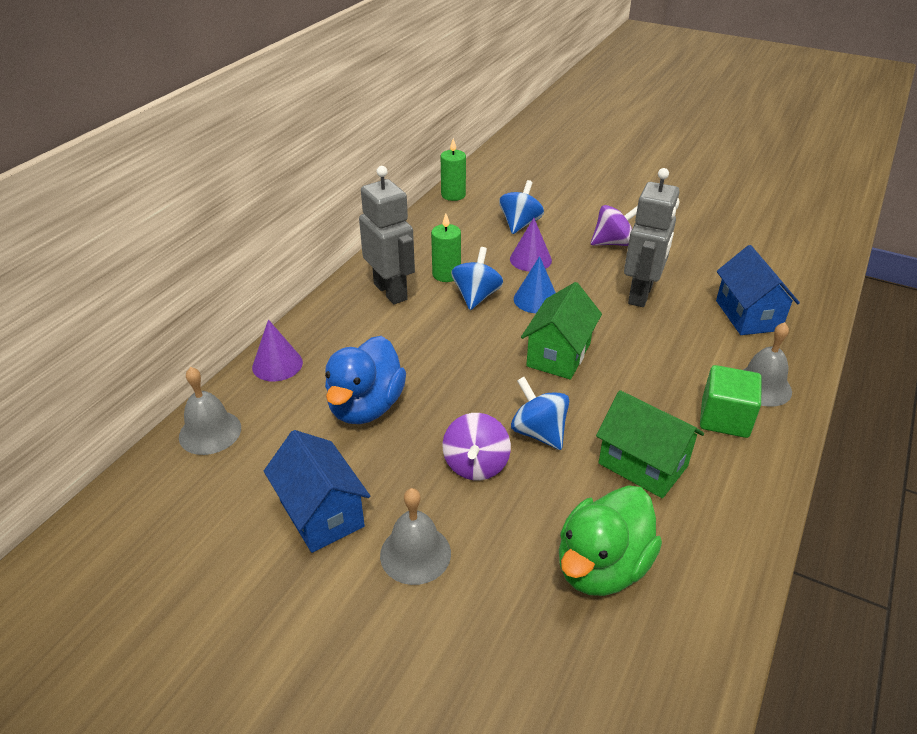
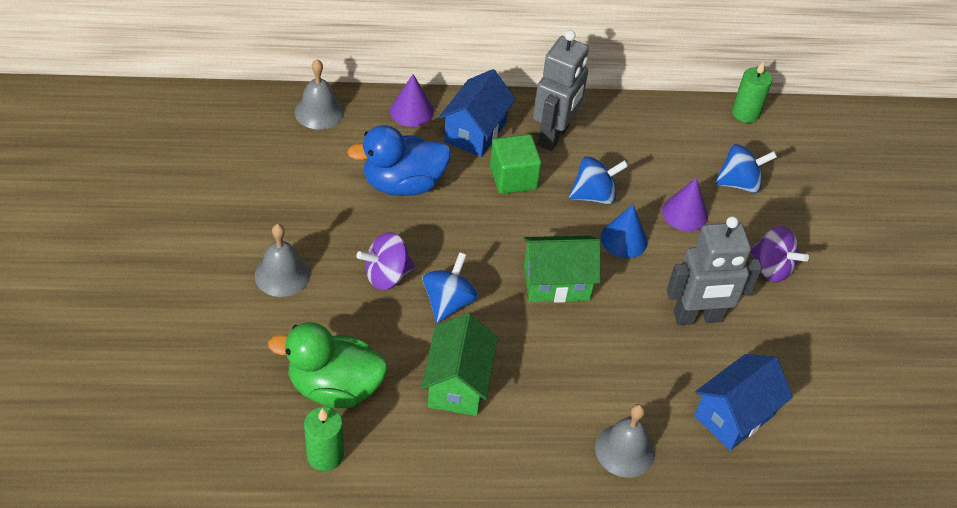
camera: 55 degrees right, 10 degrees up
blue house [264,430,370,553] -> blue house moved to [439,69,516,157]
green candle [431,213,461,282] -> green candle moved to [304,407,344,471]
green cube [700,365,762,438] -> green cube moved to [490,134,542,194]

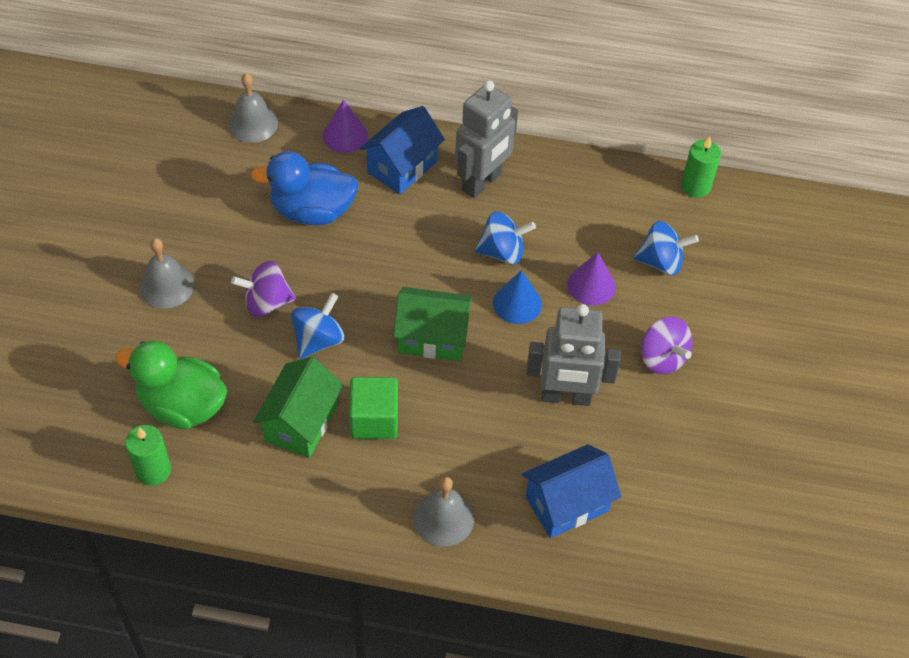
camera: 15 degrees right, 5 degrees up
green cube [490,134,542,194] -> green cube moved to [349,377,398,439]

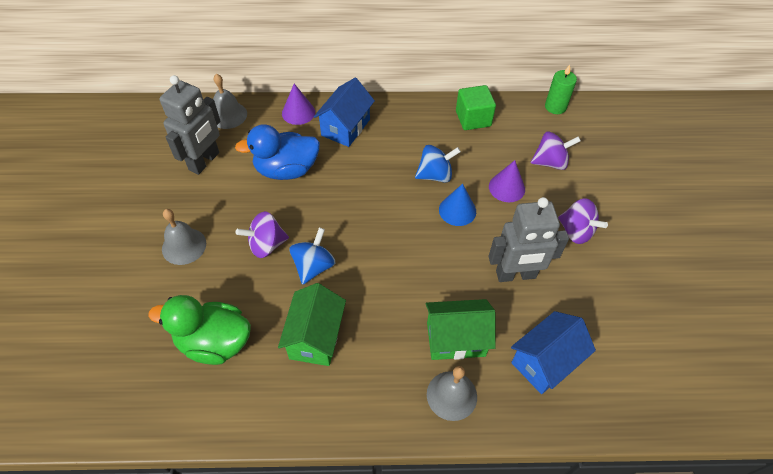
camera: 10 degrees left, 0 degrees up
green candle [125,425,171,486] -> none
green cube [349,377,398,439] -> green cube moved to [456,85,496,130]
green house [393,287,473,361] -> green house moved to [425,299,496,360]
grey robot [455,80,518,198] -> grey robot moved to [159,75,220,175]
blue spinning top [633,221,699,275] -> purple spinning top [531,132,581,170]

